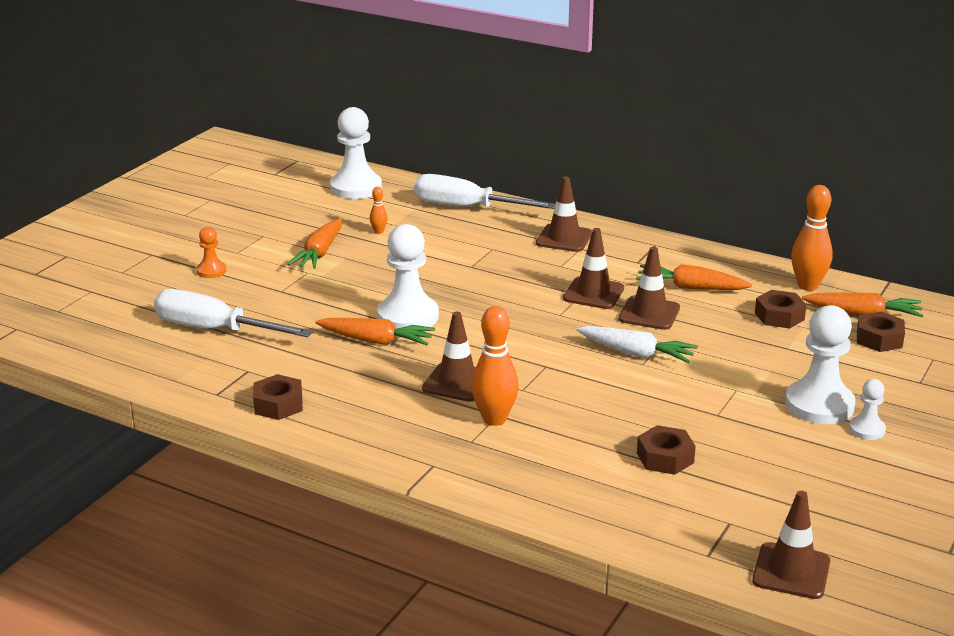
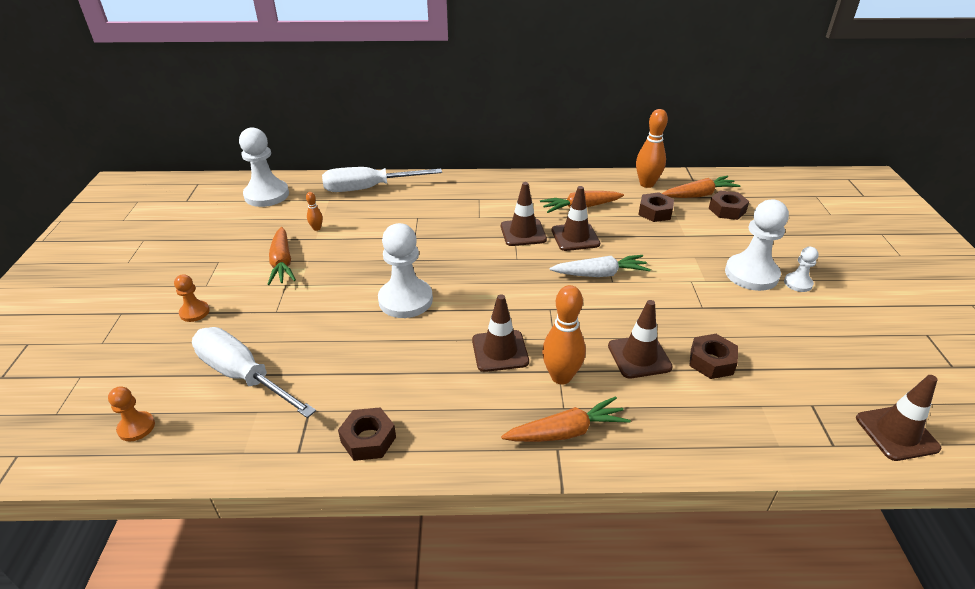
camera: 30 degrees left, 10 degrees up
white screwdriver [154,289,313,337] -> white screwdriver turned 45 degrees clockwise [192,327,316,418]
orange carrot [316,318,435,345] -> orange carrot moved to [501,396,631,442]
brown traffic cone [536,176,592,252] -> brown traffic cone moved to [608,300,673,378]
none -> orange pawn [108,386,155,441]

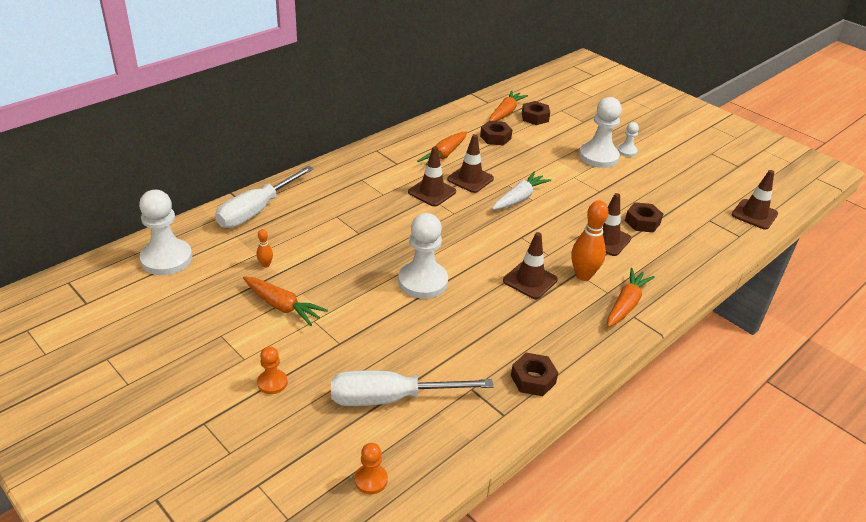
camera: 45 degrees left, 0 degrees up
orange bowling pin [636,109,668,188] -> none

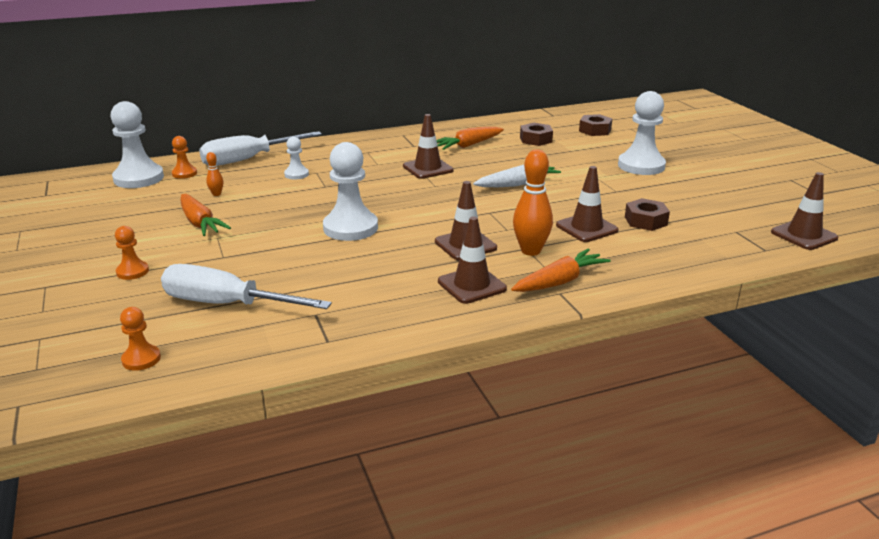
camera: 25 degrees right, 10 degrees down
brown traffic cone [447,134,494,193] -> brown traffic cone moved to [438,217,507,304]
orange carrot [489,90,528,121] -> none
brown nut [511,353,558,396] -> none
white pawn [617,122,639,157] -> white pawn moved to [284,137,309,179]
none -> orange pawn [172,136,197,179]

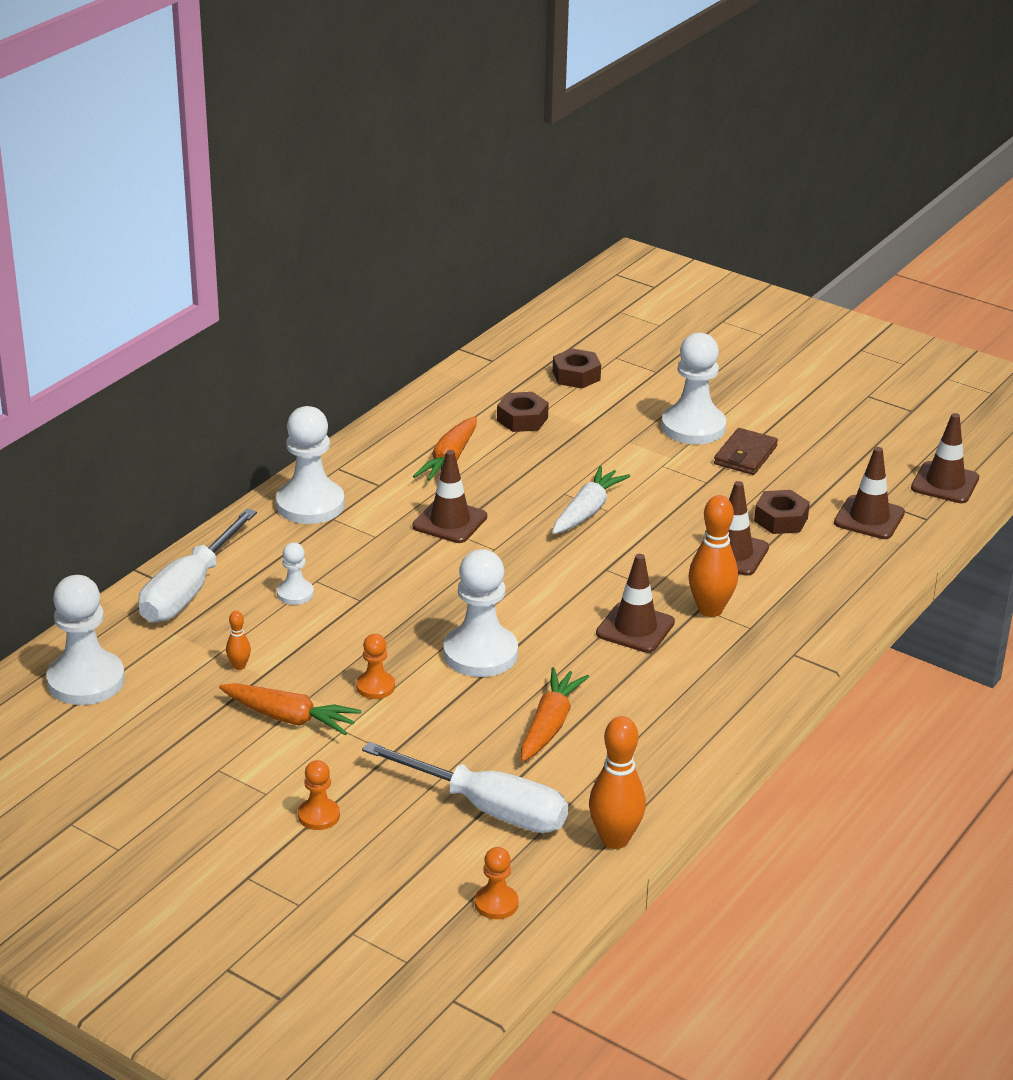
camera: 35 degrees left, 5 degrees up
white screwdriver [161,264,332,309] -> white screwdriver turned 135 degrees counterclockwise [362,742,568,833]
orange pawn [172,136,197,179] -> orange pawn moved to [356,634,395,699]
brown traffic cone [438,217,507,304] -> brown traffic cone moved to [834,447,905,539]
orange carrot [511,249,611,292] -> orange carrot moved to [521,667,589,762]
none -> white pawn [276,406,345,524]
none -> orange bowling pin [589,716,646,849]
none -> brown wallet [714,428,778,475]

